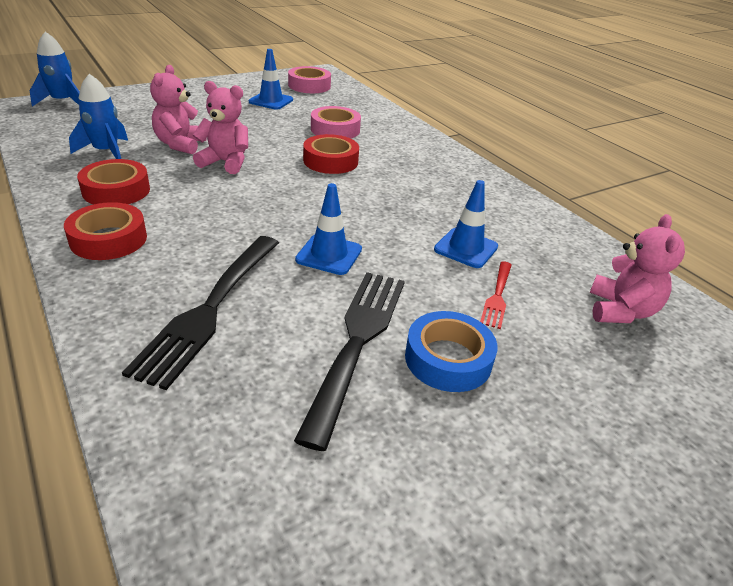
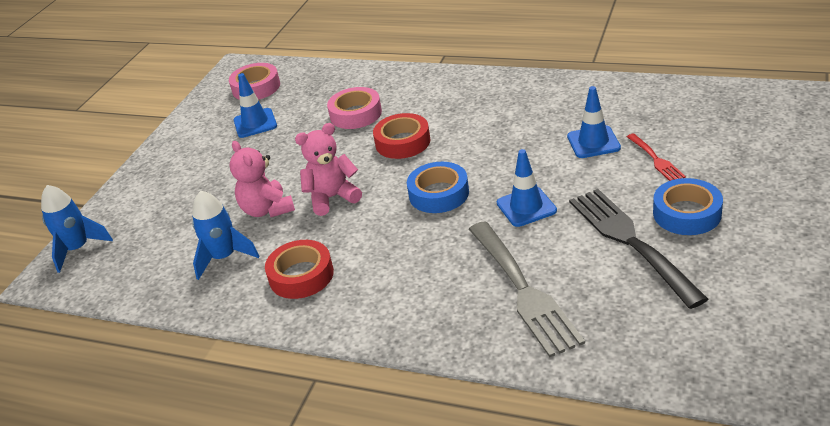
camera: 30 degrees left, 0 degrees up
red tape [64,202,147,260] -> none
black fork [122,236,279,390] -> grey fork [469,221,585,357]
pink teddy bear [590,214,685,323] -> none
none -> blue tape [407,162,469,213]

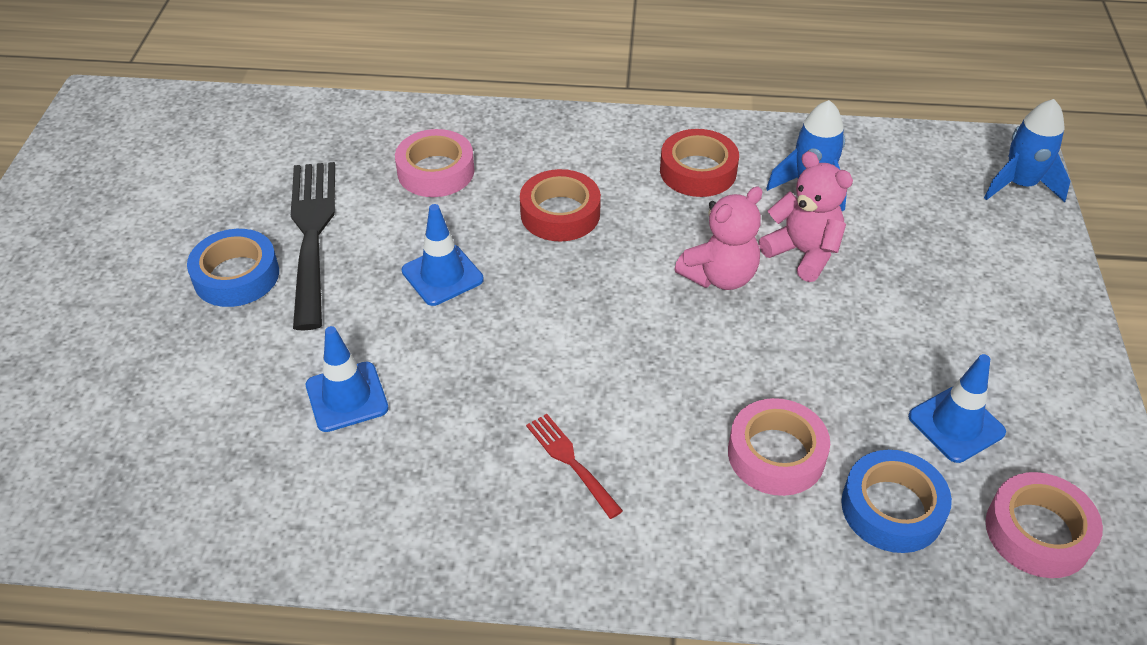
camera: 160 degrees right, 10 degrees up
red tape [373,113,431,159] -> red tape moved to [520,169,601,241]
blue tape [407,162,469,213] -> blue tape moved to [841,450,952,553]
grey fork [469,221,585,357] -> pink tape [395,129,475,197]
black fork [569,189,708,309] -> black fork turned 150 degrees counterclockwise [291,162,335,330]
red fork [627,133,686,181] -> red fork moved to [526,414,623,519]

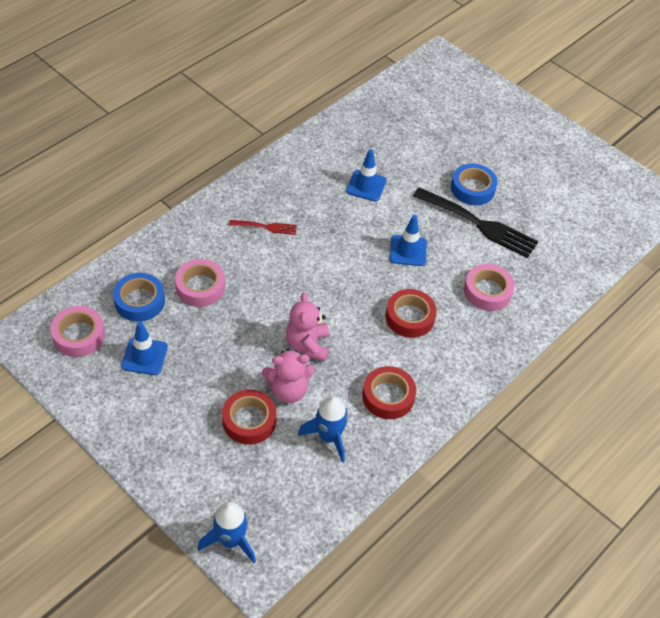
camera: 125 degrees right, 5 degrees up
none -> red tape [222,390,277,445]

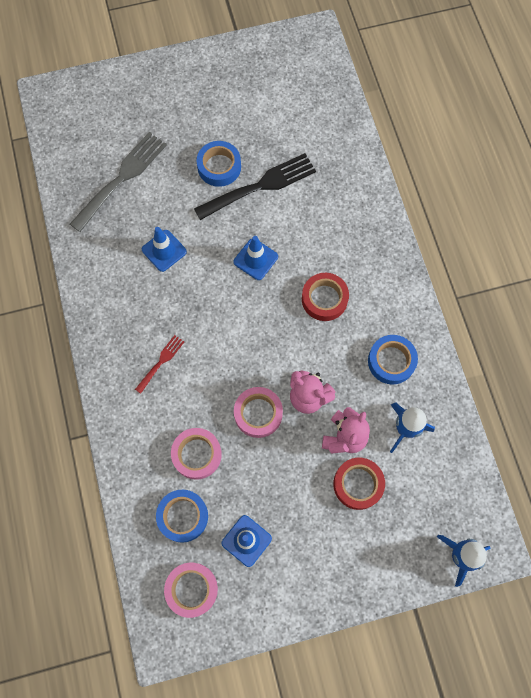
camera: 55 degrees left, 20 degrees up
red tape [362,366,416,419] -> blue tape [368,335,418,385]
pink tape [464,264,515,311] -> pink tape moved to [234,387,283,438]
none -> grey fork [70,132,167,232]

